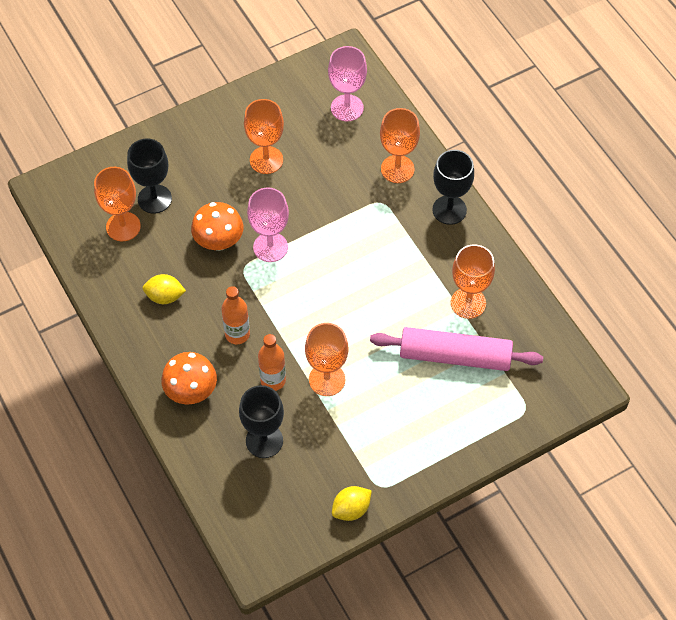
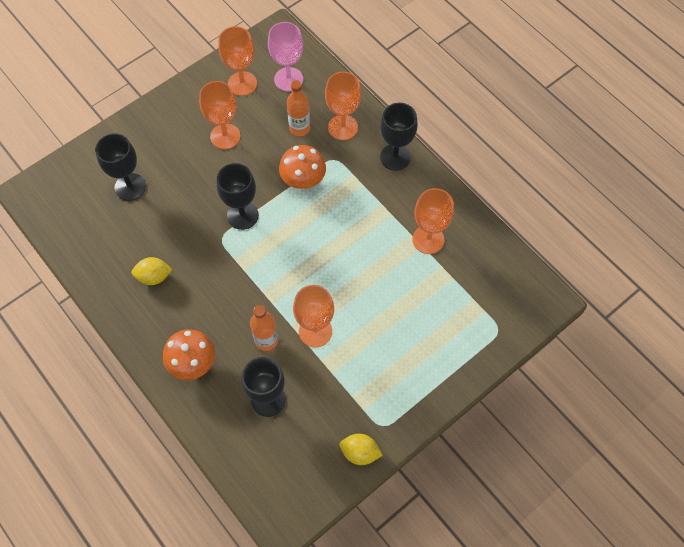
camera: 10 degrees left, 5 degrees up
orange goblet [94,167,141,241] -> orange goblet moved to [218,26,257,96]
orange mushroom [191,202,243,251] -> orange mushroom moved to [279,145,326,189]
orange bottle [221,286,250,344] -> orange bottle moved to [287,80,310,136]
pink goblet [247,187,289,262] -> black goblet [217,163,259,230]
yellow lemon [332,486,372,521] -> yellow lemon turned 60 degrees clockwise [340,434,383,465]
pink rolling pin [370,327,543,371] -> none

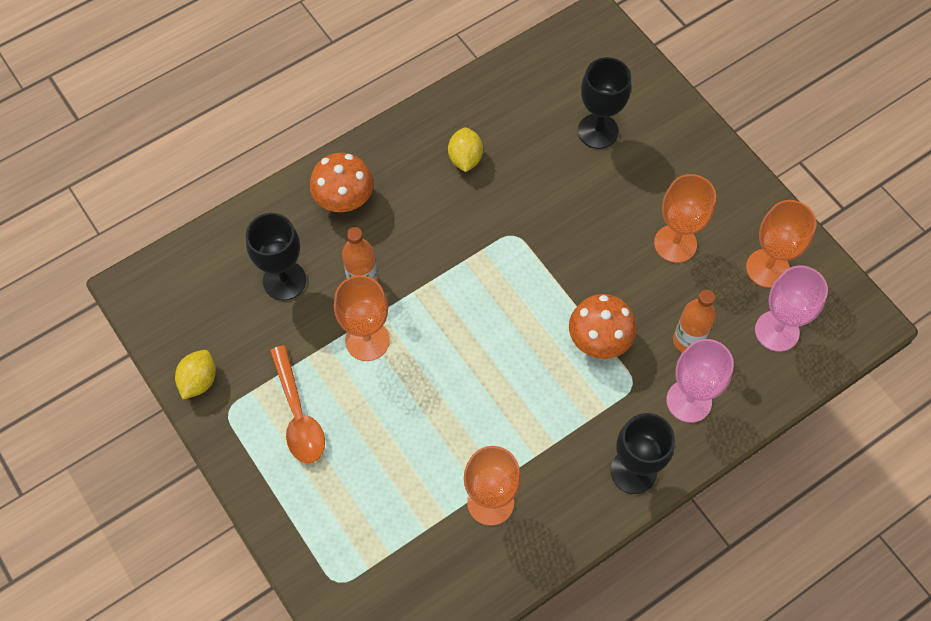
camera: 95 degrees right, 0 degrees up
black goblet [217,163,259,230] -> none
orange goblet [325,72,361,140] -> pink goblet [666,339,734,423]
none -> orange spoon [270,345,325,463]

